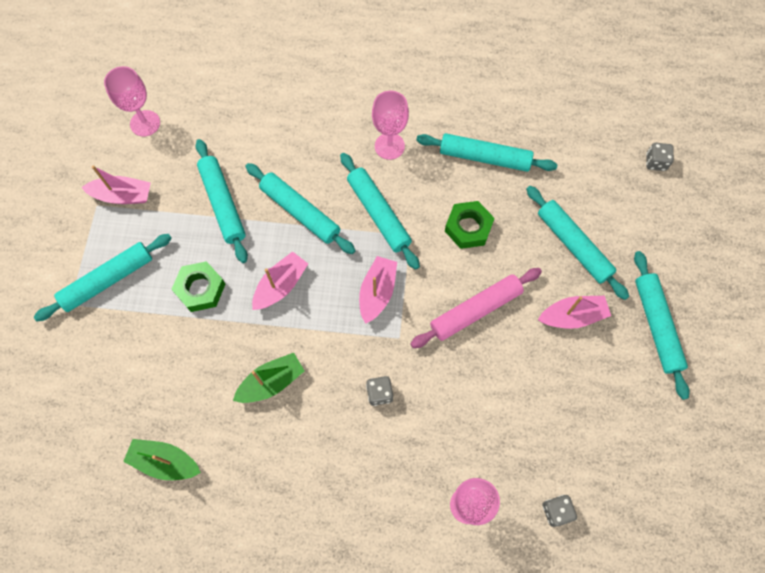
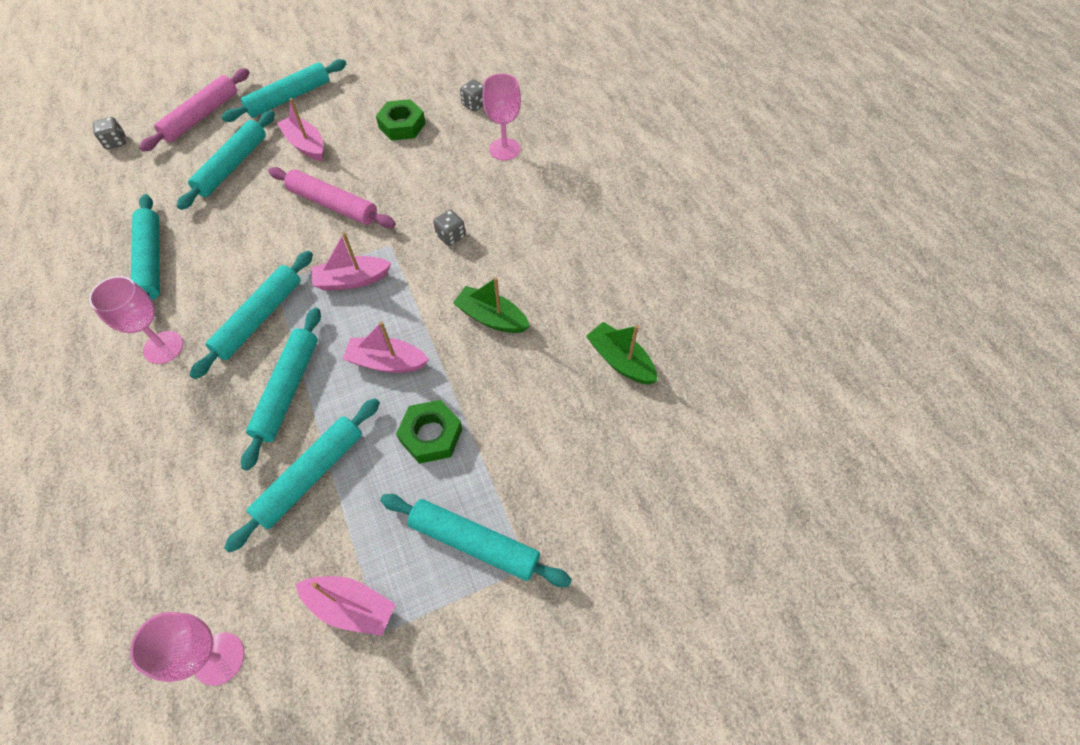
camera: 120 degrees left, 10 degrees down
pink boat [81,165,151,204] -> pink boat turned 135 degrees clockwise [295,576,396,636]
green boat [123,439,201,480] -> green boat turned 150 degrees clockwise [586,322,658,385]
green nut [445,201,495,249] -> green nut moved to [376,99,426,141]
none -> pink rolling pin [139,68,250,152]

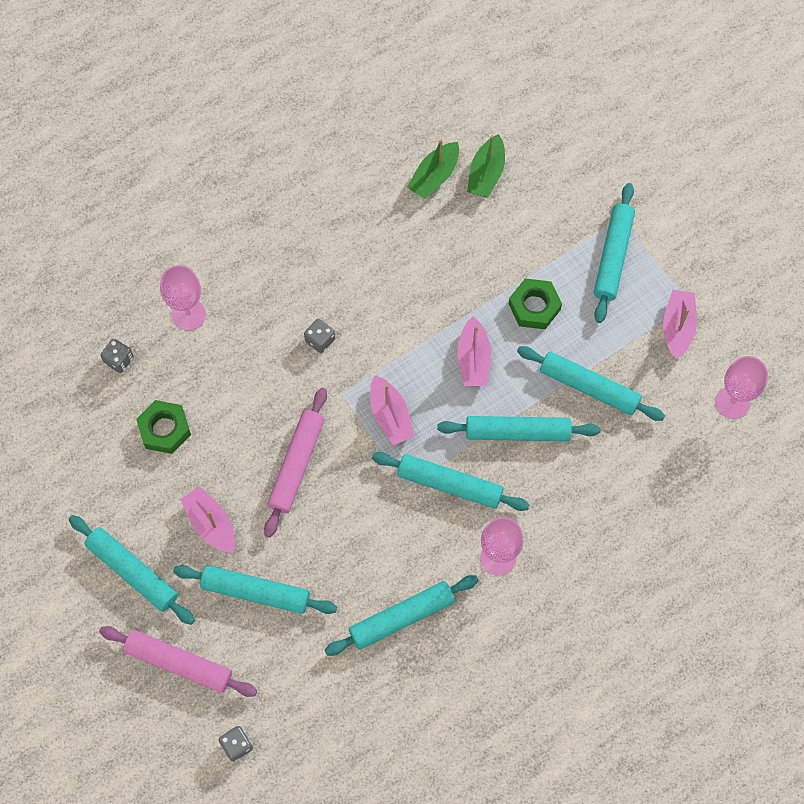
camera: 100 degrees left, 10 degrees up
pink boat [277,98,324,161] -> pink boat turned 105 degrees clockwise [180,486,235,553]
green boat [453,277,530,333] -> green boat moved to [467,134,505,198]

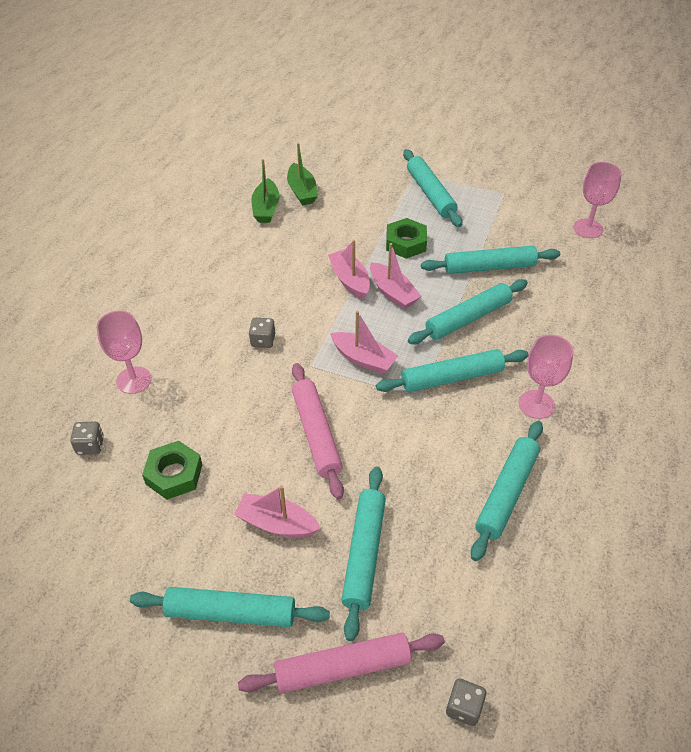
camera: 35 degrees left, 20 degrees down
turquoise rolling pin [173,565,337,614] -> turquoise rolling pin turned 60 degrees counterclockwise [341,467,386,641]
pink boat [663,290,697,359] -> pink boat moved to [328,240,370,299]

